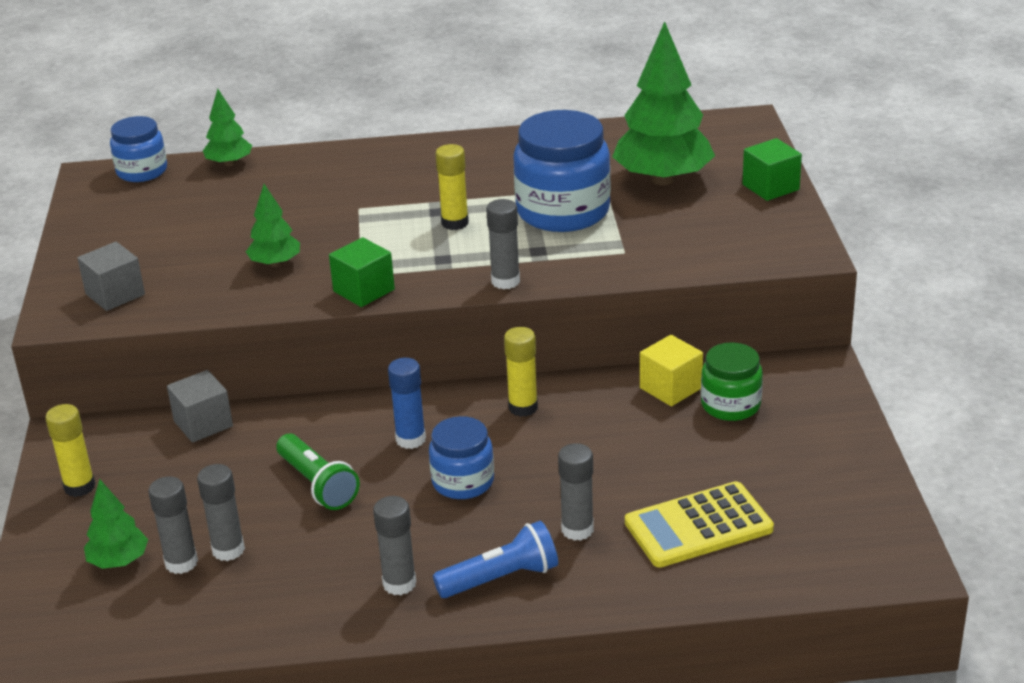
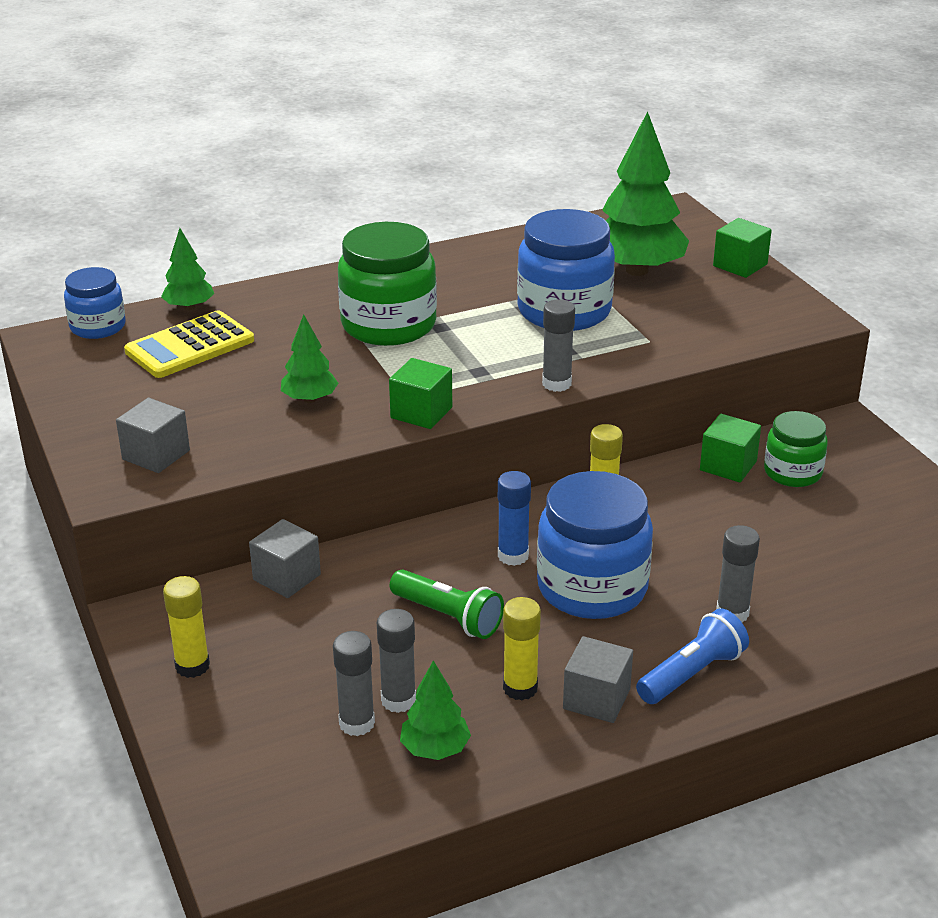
camera: 20 degrees left, 0 degrees up
green tree [84,479,148,569] -> green tree moved to [400,660,471,760]
grey glue stick [373,496,416,595] -> grey cube [563,636,633,723]
blue jar [429,416,494,499] -> blue jar [537,471,653,619], size x1.72
yellow glue stick [435,144,469,230] -> yellow glue stick moved to [503,597,541,700]
yellow calculator [625,481,774,567] -> yellow calculator moved to [124,310,254,378]
yellow cube [640,335,703,406] -> green cube [700,414,761,482]
none -> green jar [338,222,437,346]

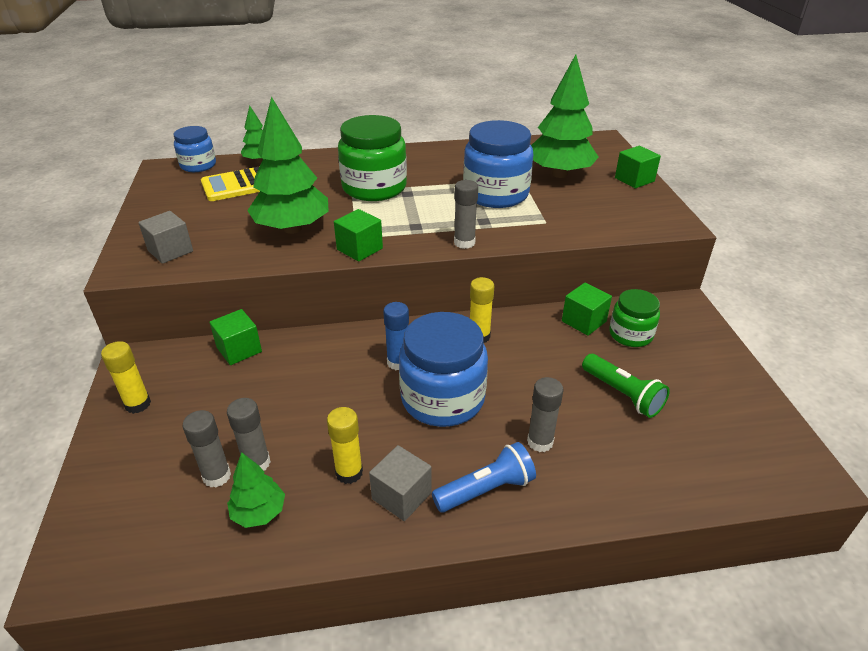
camera: 15 degrees right, 5 degrees up
grey cube [249,519,321,598] -> green cube [209,309,262,365]
green tree [281,315,339,403] -> green tree [247,96,329,234], size x1.97
green flashlight [390,569,504,639] -> green flashlight moved to [582,354,670,418]

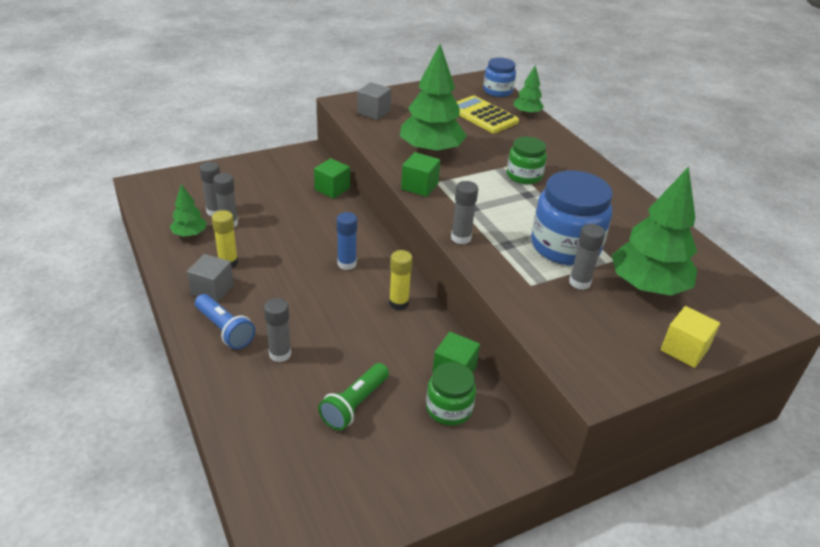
camera: 70 degrees right, 0 degrees up
yellow glue stick [101,341,151,414] -> none
green jar [338,115,407,201] -> green jar [507,137,547,184], size x0.58
blue jar [399,312,488,427] -> none
green cube [615,146,661,188] -> yellow cube [661,306,720,368]
none -> grey glue stick [569,224,605,290]

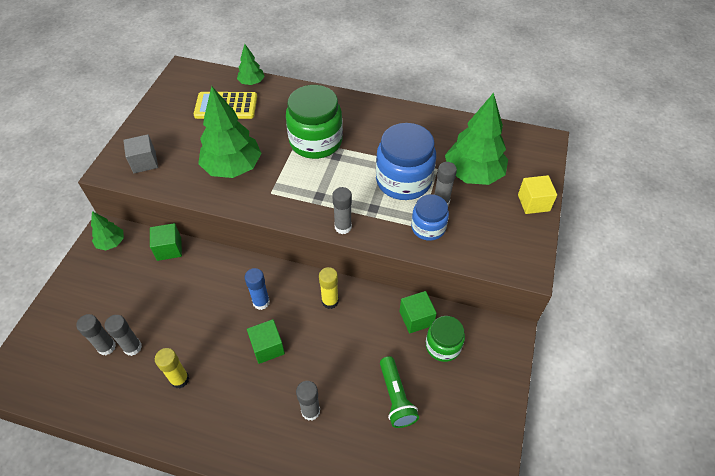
camera: 45 degrees left, 15 degrees up
green tree [170,184,207,237] -> green tree moved to [91,211,124,250]
grey cube [187,254,234,303] -> none
blue flashlight [195,294,255,349] -> none
green cube [401,152,441,197] -> green cube moved to [247,319,285,364]
blue jar [483,58,516,97] -> blue jar moved to [411,194,449,241]
green jar [507,137,547,184] -> green jar [286,85,343,159], size x1.72

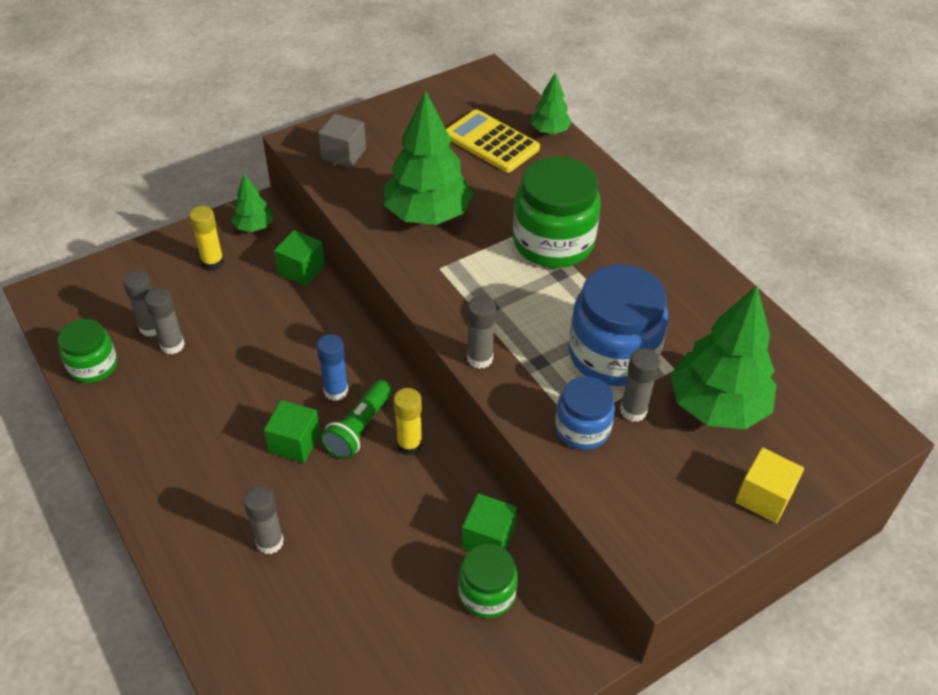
camera: 40 degrees right, 5 degrees down
yellow glue stick [155,348,189,388] -> yellow glue stick moved to [189,206,224,271]
green flashlight [380,356,419,428] -> green flashlight moved to [321,380,392,459]
none -> green jar [58,319,117,383]

